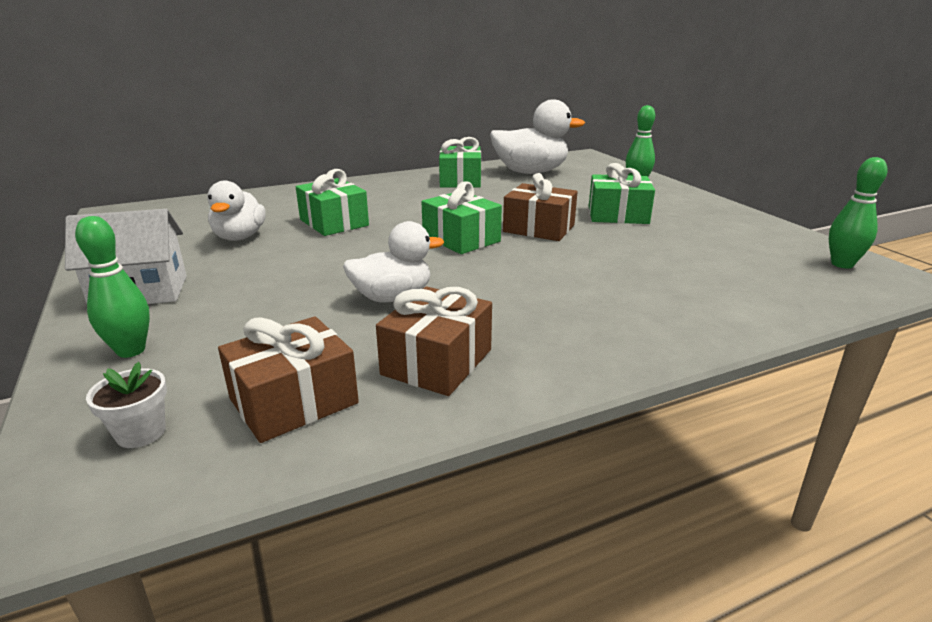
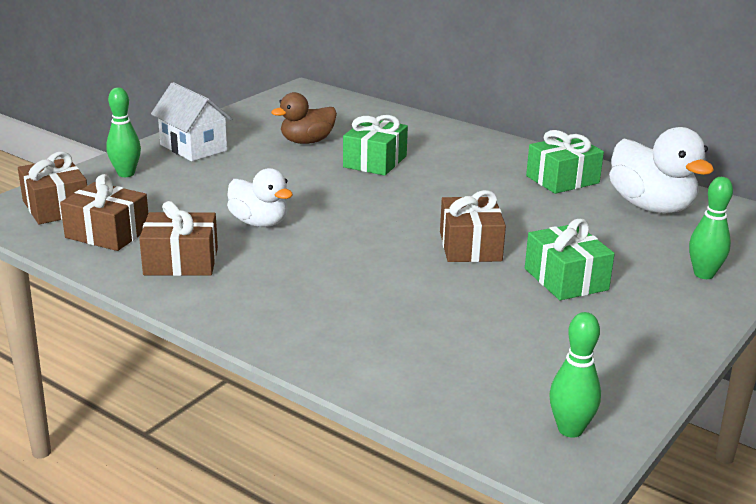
camera: 60 degrees right, 0 degrees up
white flower pot [86,362,167,448] -> brown gift [18,152,87,224]
white duck [207,181,266,241] -> brown duck [271,92,337,144]
green gift [422,181,502,254] -> none

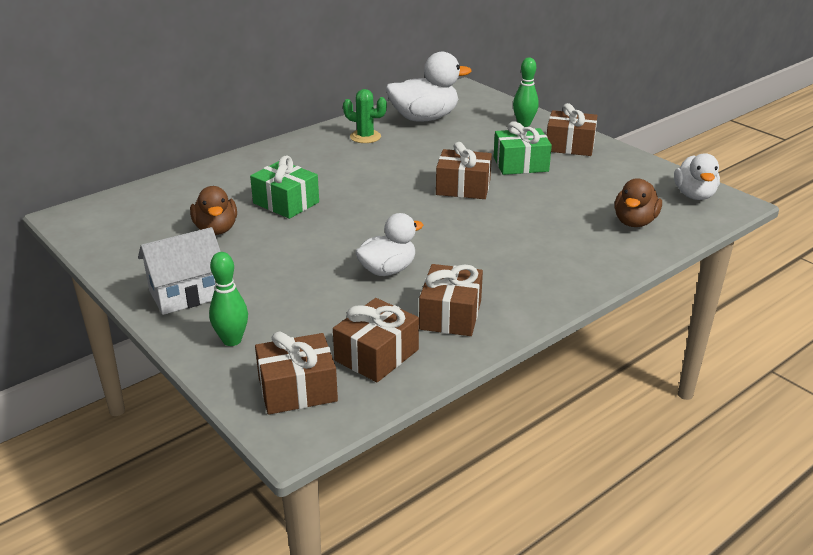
camera: 75 degrees left, 5 degrees up
green gift [526,130,604,194] -> green cactus [343,89,387,143]
green bowling pin [549,312,601,438] -> white duck [674,153,720,200]
none -> brown gift [547,103,598,156]
none -> brown duck [614,179,662,227]

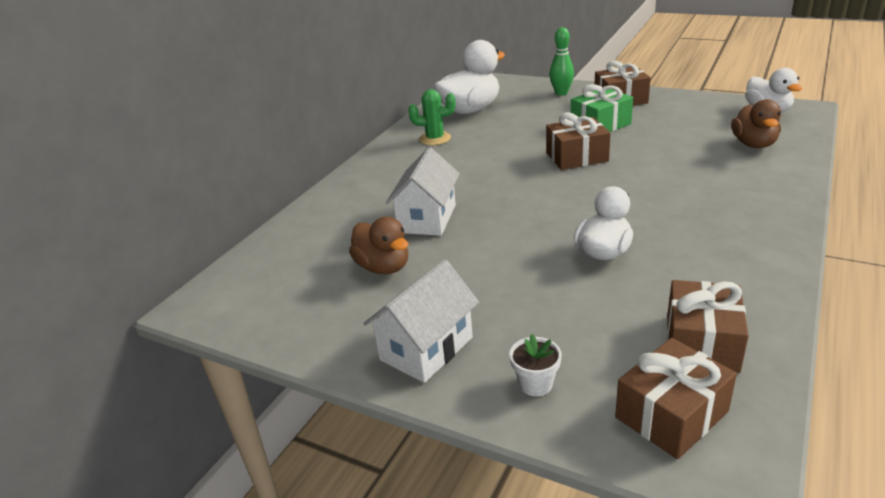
camera: 20 degrees left, 0 degrees up
green bowling pin [209,252,248,346] -> white flower pot [509,334,562,396]
green gift [250,155,319,219] -> white house [386,147,460,236]
brown gift [419,264,483,336] -> none

